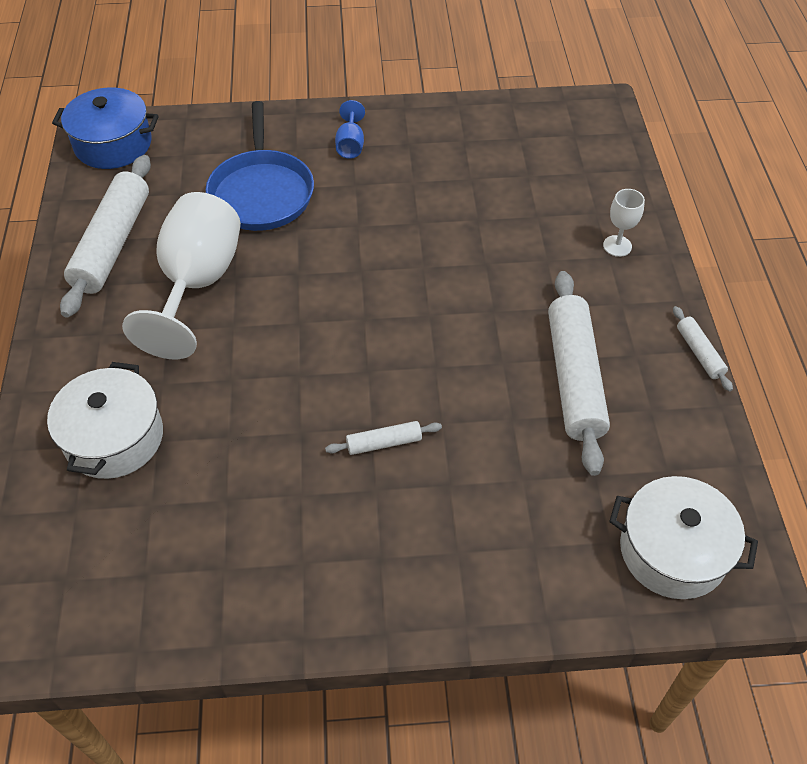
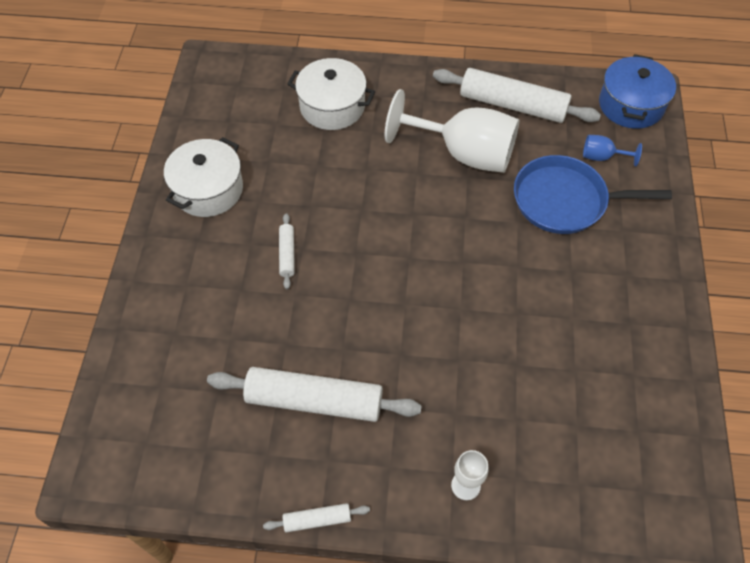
camera: 100 degrees right, 5 degrees up
blue goblet [335,100,365,159] -> blue goblet moved to [583,135,642,167]
white pot [609,476,758,599] -> white pot moved to [164,137,243,217]

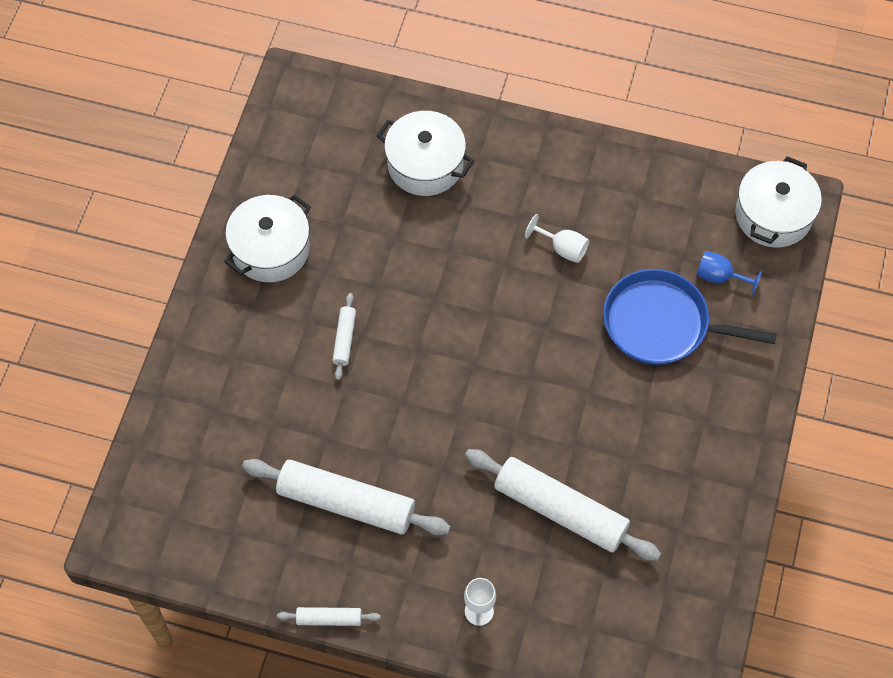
camera: 10 degrees right, 5 degrees up
white goblet [385,89,519,173] -> white goblet [525,214,589,263], size x0.43
white rolling pin [433,68,601,123] -> white rolling pin moved to [465,449,661,561]
blue pot [599,54,676,129] -> white pot [735,156,822,248]

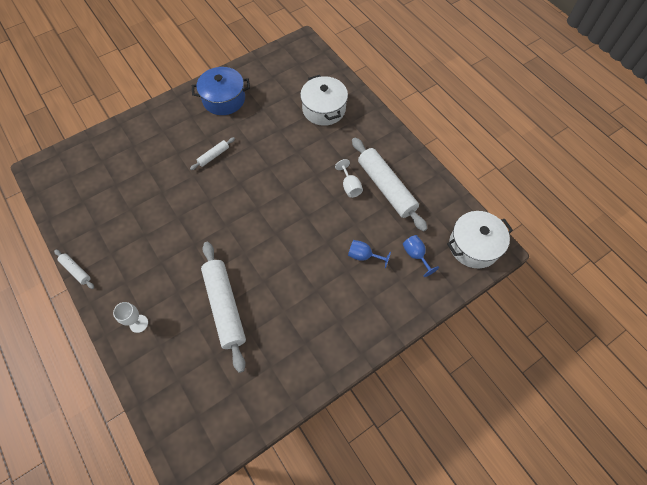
camera: 40 degrees right, 0 degrees up
white pot [224,194,311,282] -> blue pot [192,67,250,115]
white rolling pin [242,459,451,535] -> white rolling pin moved to [352,138,427,231]
blue pan [603,269,777,365] -> blue goblet [348,240,391,268]

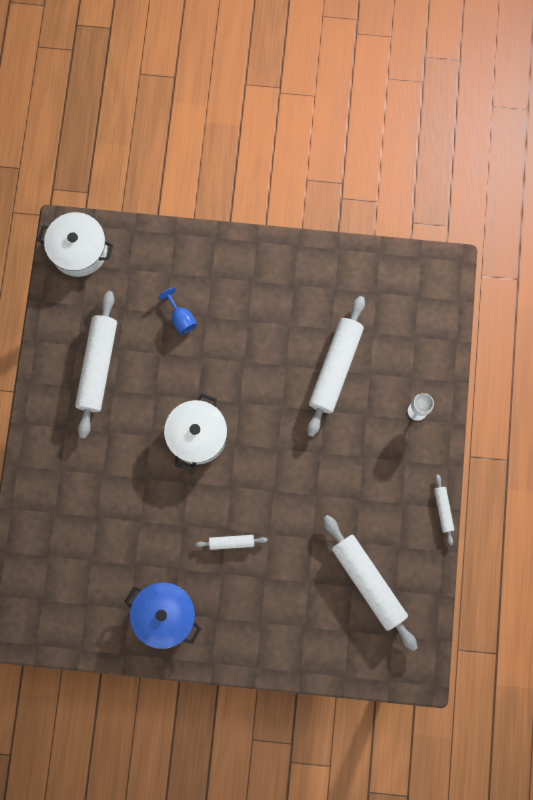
camera: 140 degrees left, 15 degrees up
white pot [300,75,348,126] -> white pot moved to [164,393,228,471]
white goblet [335,159,363,198] -> none
blue goblet [403,235,439,277] -> none
none -> white rolling pin [323,515,418,651]

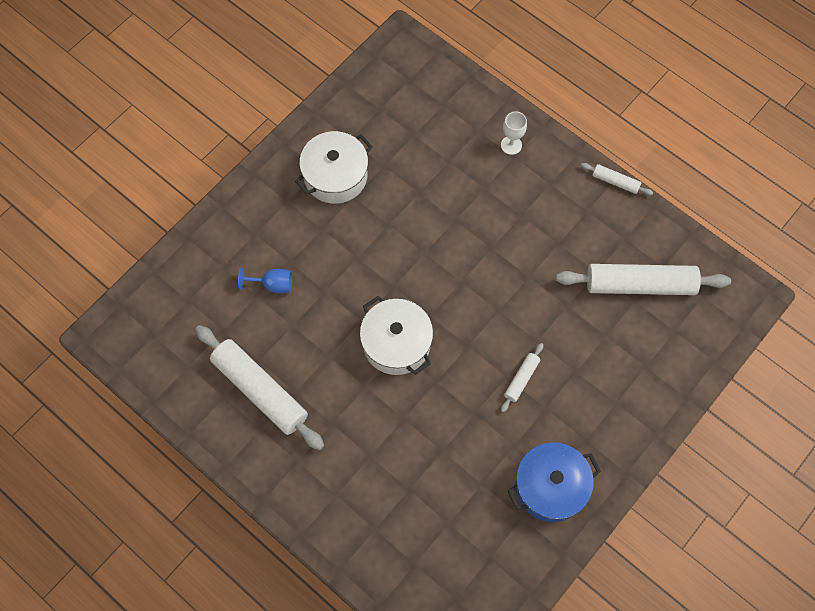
camera: 55 degrees left, 10 degrees down
white pot [37,212,114,277] -> white pot moved to [295,131,373,204]
white rolling pin [307,296,365,437] -> none

